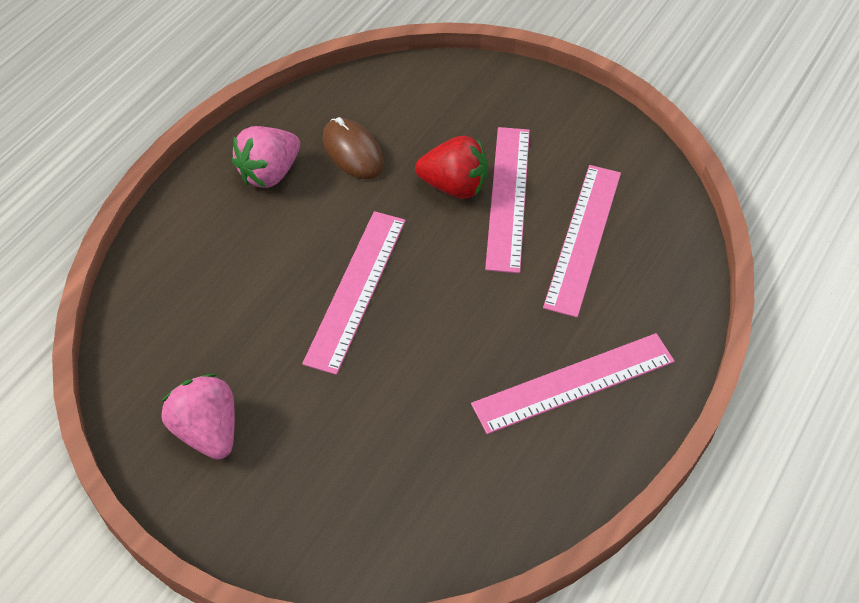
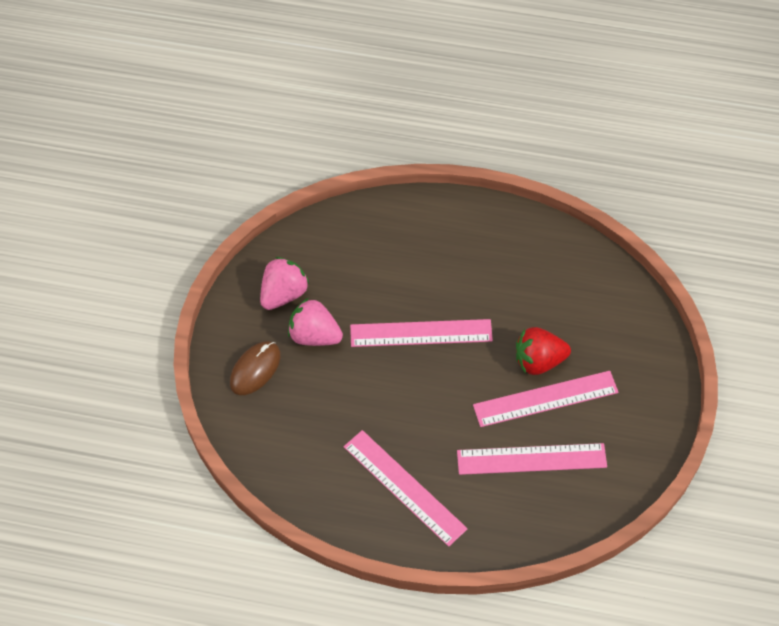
camera: 70 degrees right, 5 degrees up
pink strawberry [232,126,300,188] -> pink strawberry moved to [288,298,343,346]
brown mouse [323,117,384,179] -> brown mouse moved to [230,341,280,395]
red strawberry [415,136,488,199] -> red strawberry turned 90 degrees clockwise [516,327,571,375]

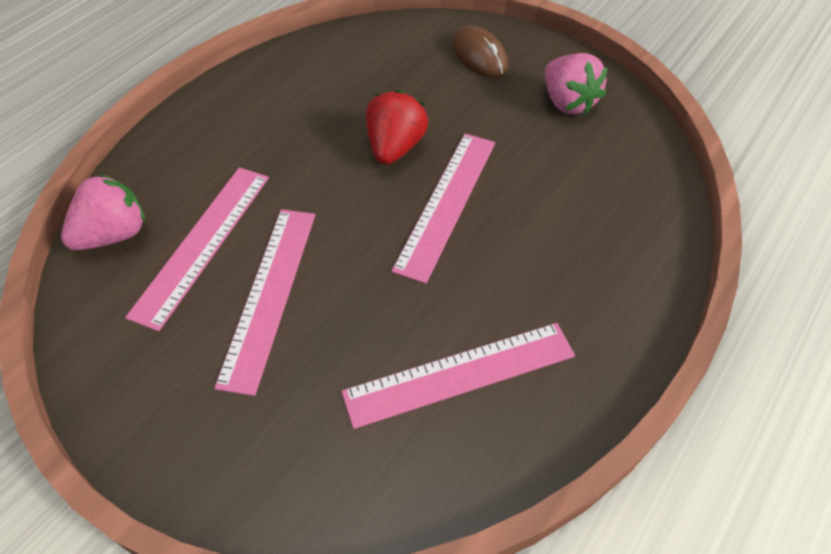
camera: 115 degrees right, 5 degrees down
pink strawberry [288,298,343,346] -> pink strawberry moved to [61,174,146,251]
pink ruler [344,430,468,547] -> pink ruler moved to [341,323,575,429]
red strawberry [516,327,571,375] -> red strawberry moved to [366,90,428,165]

